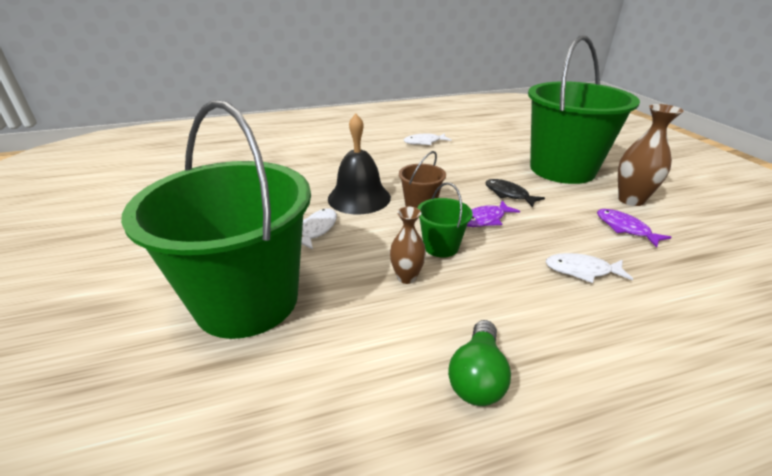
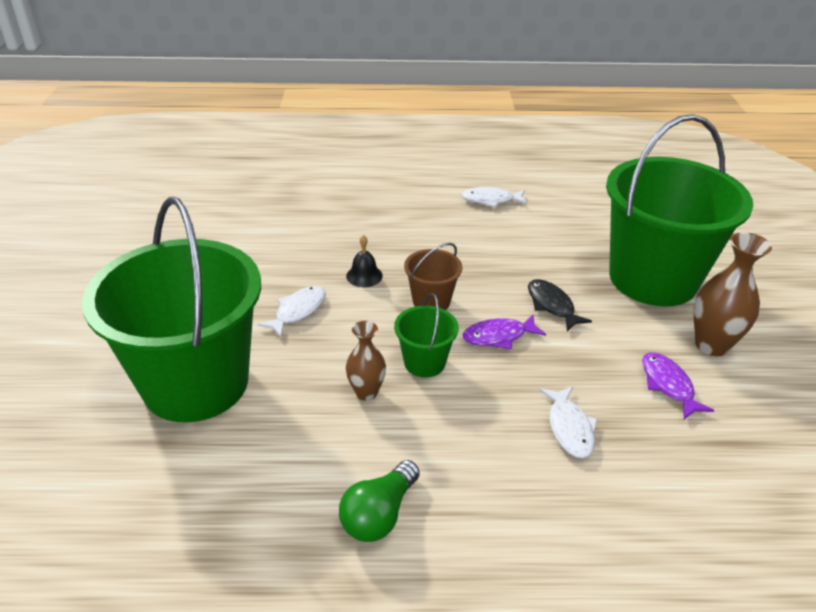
camera: 15 degrees right, 5 degrees up
black bell [328,113,391,214] -> black bell [346,235,383,287], size x0.47
white fish [546,253,633,283] -> white fish turned 120 degrees counterclockwise [539,386,598,458]

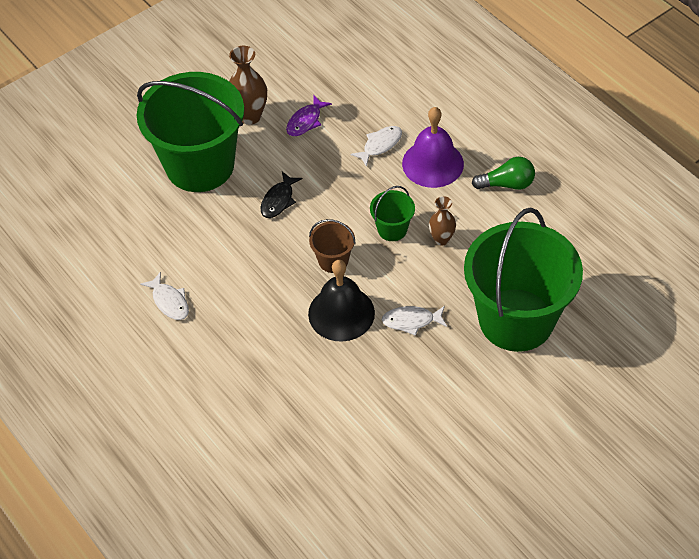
camera: 125 degrees left, 15 degrees up
black bell [346,235,383,287] -> black bell [308,260,375,342], size x2.13
purple fish [463,315,546,349] -> none
none -> purple bell [402,107,464,188]

